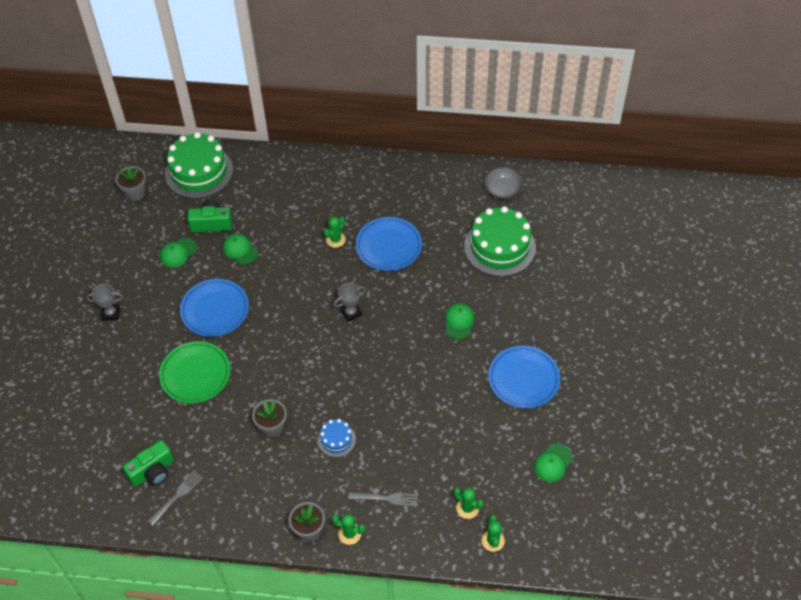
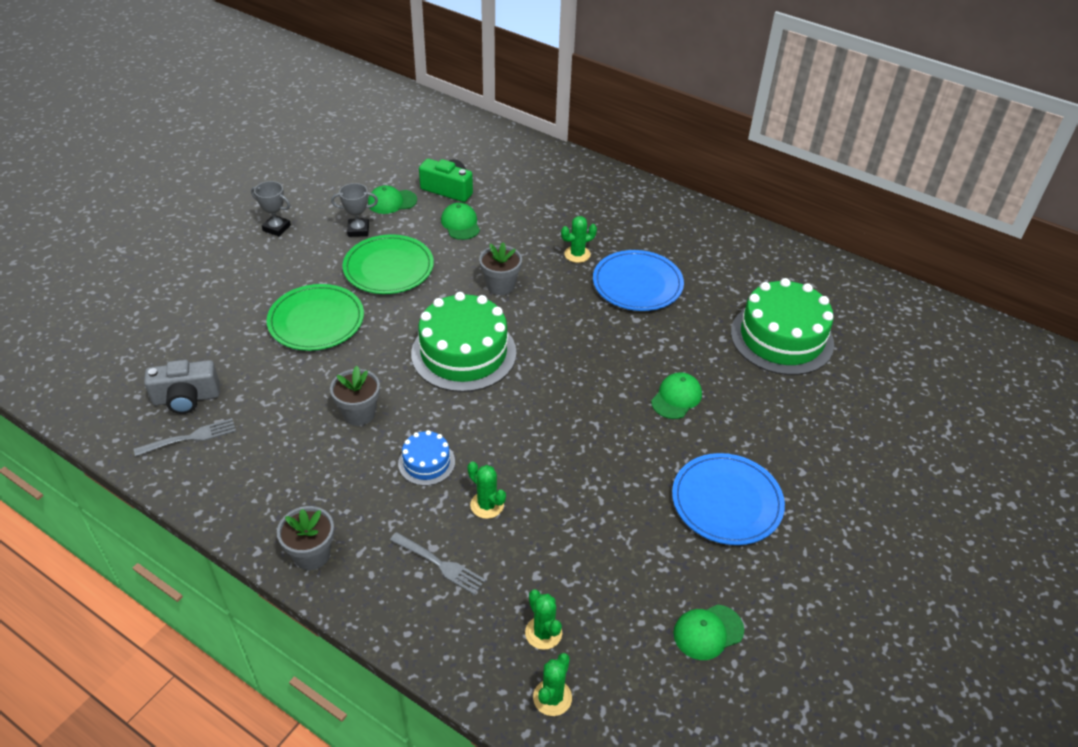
camera: 25 degrees right, 10 degrees down
grey flower pot [115,166,146,201] -> grey flower pot moved to [479,242,522,295]
green camera [123,440,174,487] -> grey camera [144,360,220,414]
green cake [165,132,233,199] -> green cake moved to [411,292,517,392]
blue plate [180,279,249,337] -> green plate [343,234,434,294]
green cactus [332,514,365,545] -> green cactus moved to [467,461,506,519]
grey trophy [334,283,366,322] -> grey trophy moved to [331,183,378,237]
grey bowl [484,167,523,199] -> none

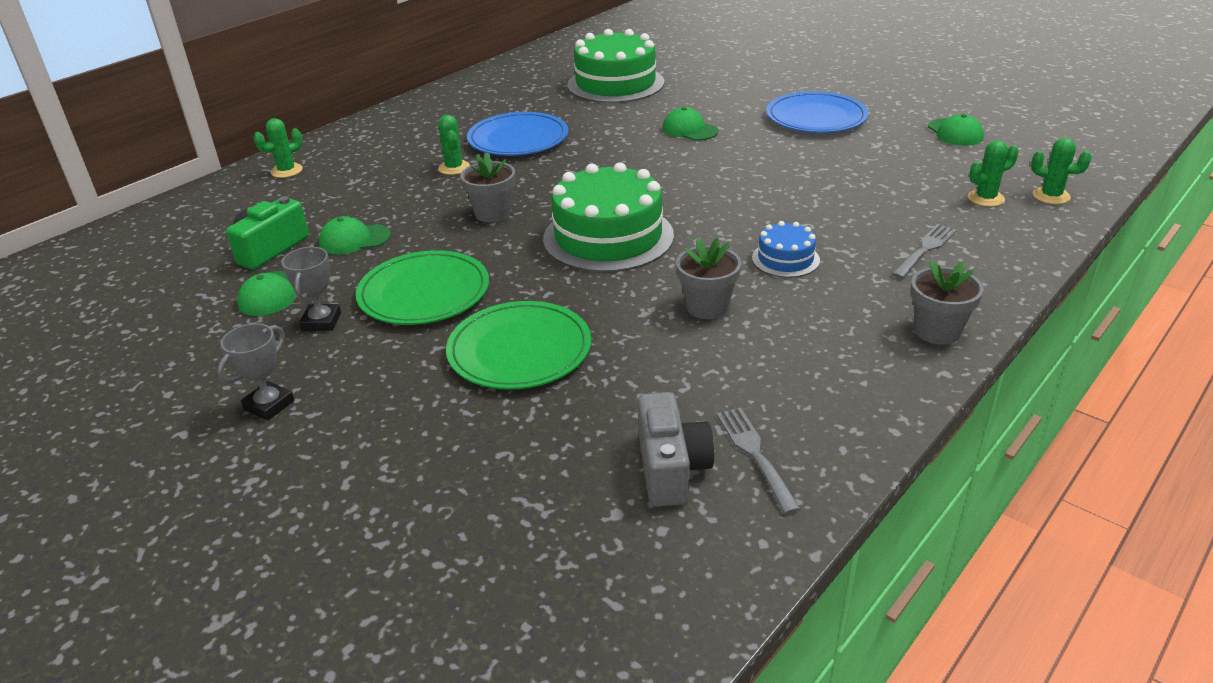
camera: 80 degrees left, 10 degrees down
green cactus [467,461,506,519] -> green cactus moved to [253,118,303,178]

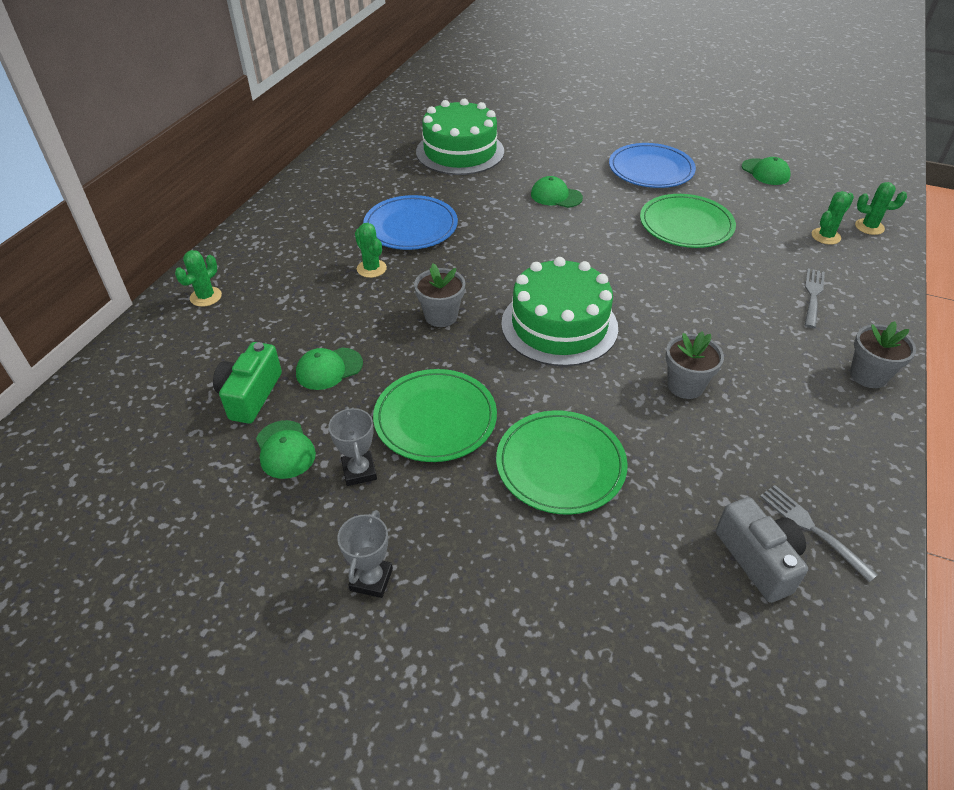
camera: 20 degrees left, 10 degrees up
blue cake [752,221,820,278] -> none
none -> green plate [640,194,736,248]

